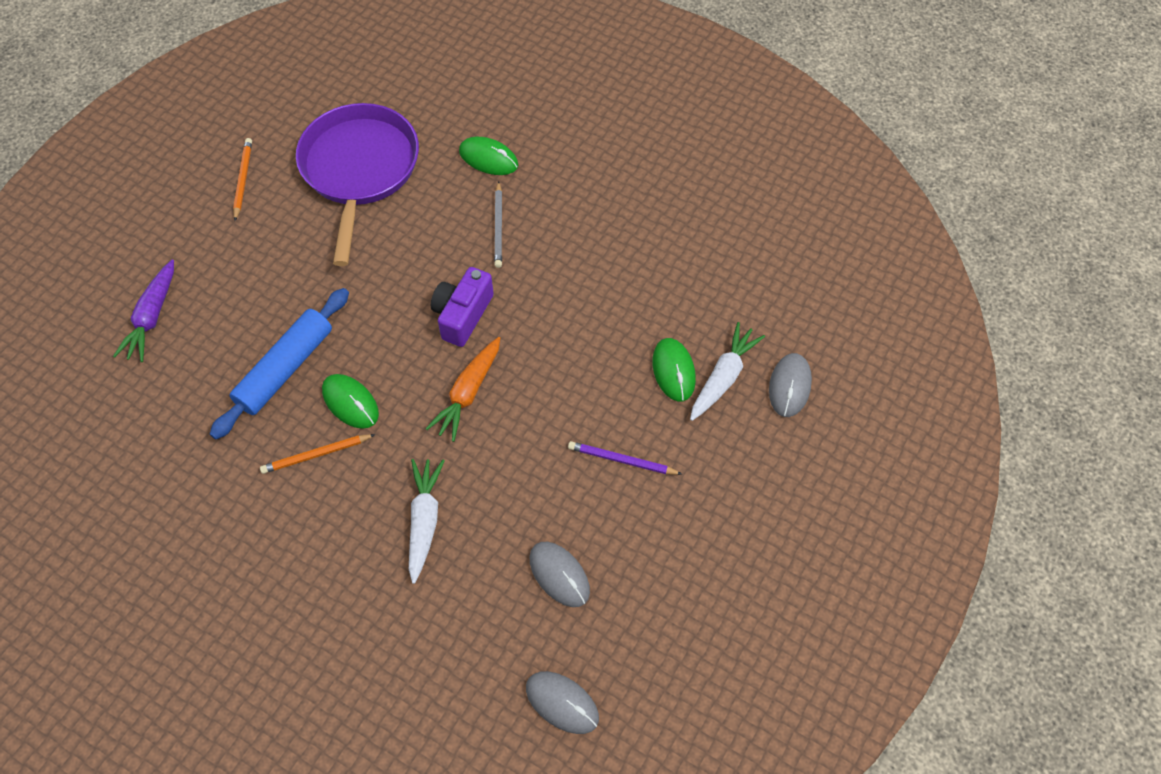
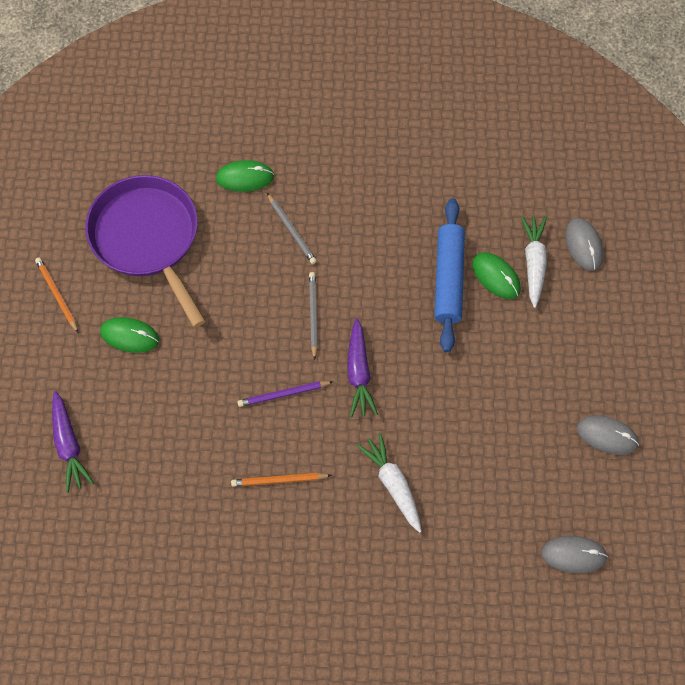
camera: 30 degrees left, 5 degrees up
blue rolling pin [210,288,349,439] -> blue rolling pin moved to [434,198,465,352]
orange pencil [260,434,375,474] -> orange pencil turned 45 degrees clockwise [231,473,332,487]
green mouse [322,374,379,429] -> green mouse moved to [100,317,159,353]
orange carrot [425,337,500,442] -> purple carrot [347,318,378,417]
purple camera [431,267,494,347] -> grey pencil [309,272,318,360]
grey mouse [530,542,590,607] -> grey mouse moved to [577,415,639,455]
purple pencil [568,441,682,475] -> purple pencil moved to [237,381,333,407]

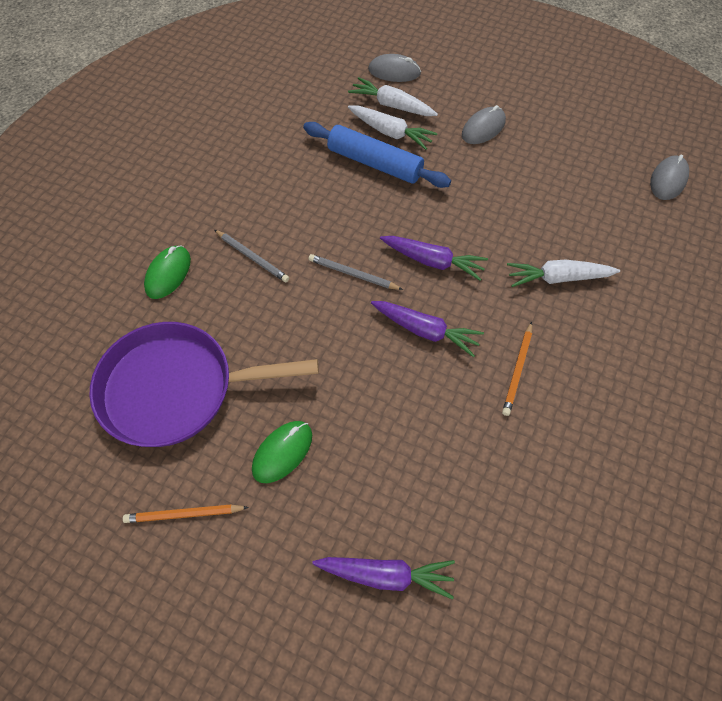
camera: 65 degrees left, 5 degrees down
purple pencil [237,381,333,407] -> purple carrot [371,301,484,357]
grey pencil [267,193,317,264] -> grey pencil turned 45 degrees clockwise [215,230,289,282]
green mouse [472,252,521,299] -> white carrot [348,106,437,150]
grey mouse [577,415,639,455] -> grey mouse moved to [462,105,506,144]

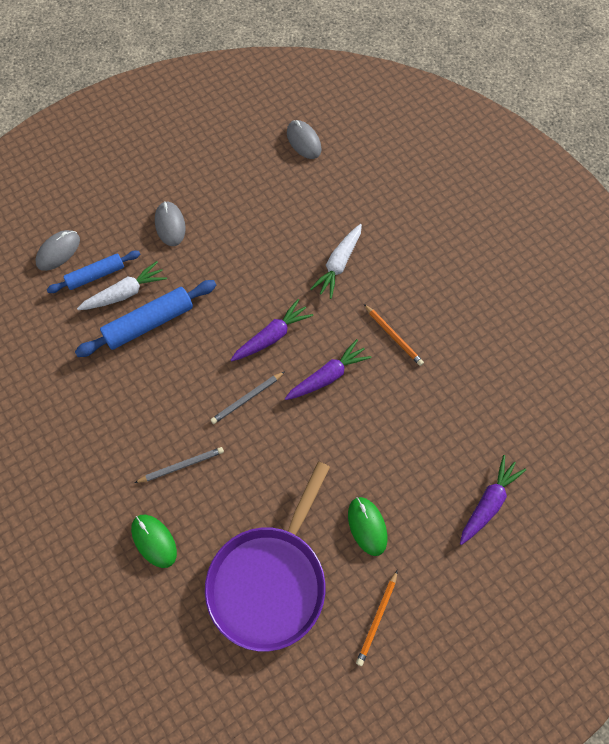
camera: 60 degrees left, 5 degrees up
white carrot [348,77,438,116] -> blue rolling pin [47,251,140,293]

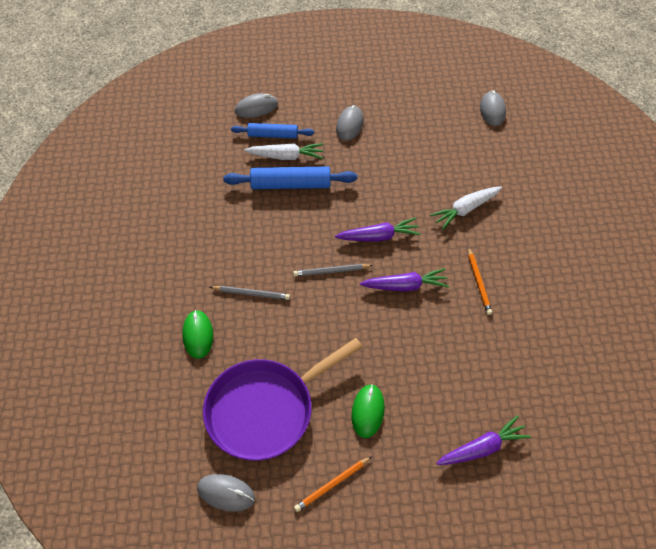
camera: 30 degrees right, 10 degrees down
none -> grey mouse [197,474,255,512]

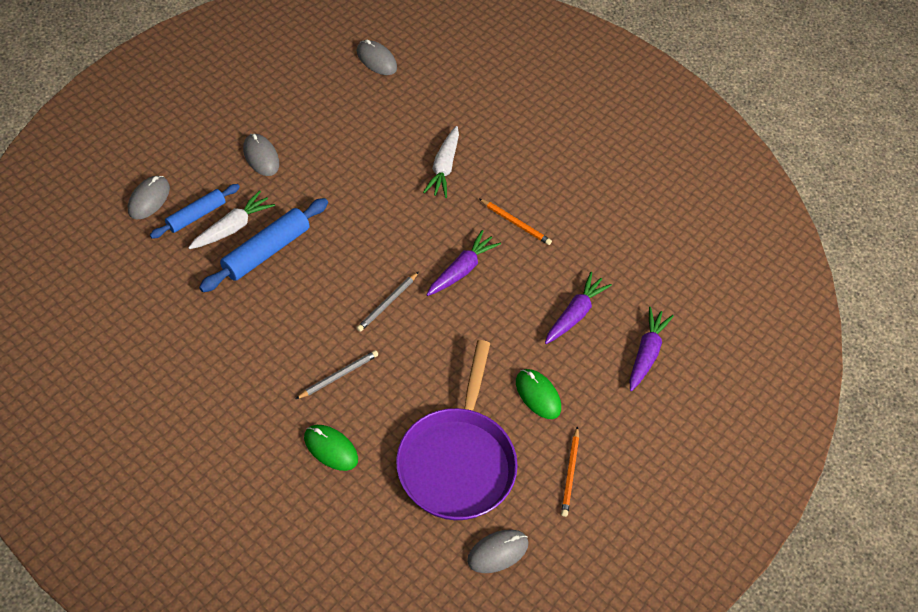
camera: 50 degrees left, 0 degrees up
purple carrot [335,217,421,242] -> purple carrot moved to [545,272,612,344]

